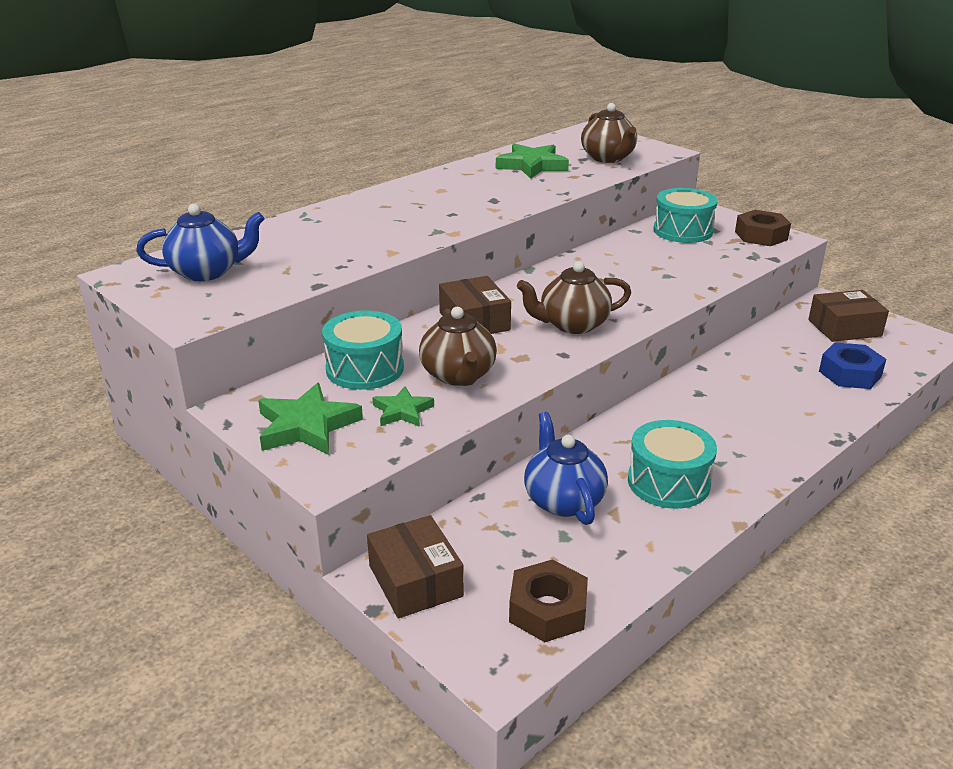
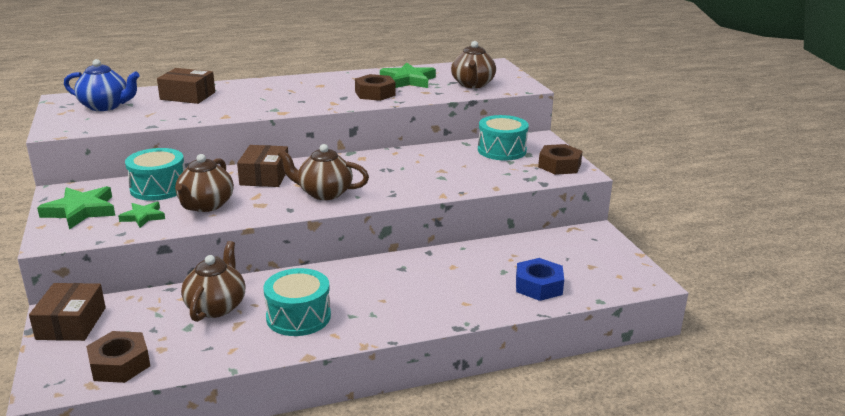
camera: 25 degrees right, 5 degrees down
blue teapot [524,412,608,525] -> brown teapot [181,241,245,322]
brown box [808,290,889,342] -> brown box moved to [157,68,215,104]
none -> brown nut [355,74,395,101]

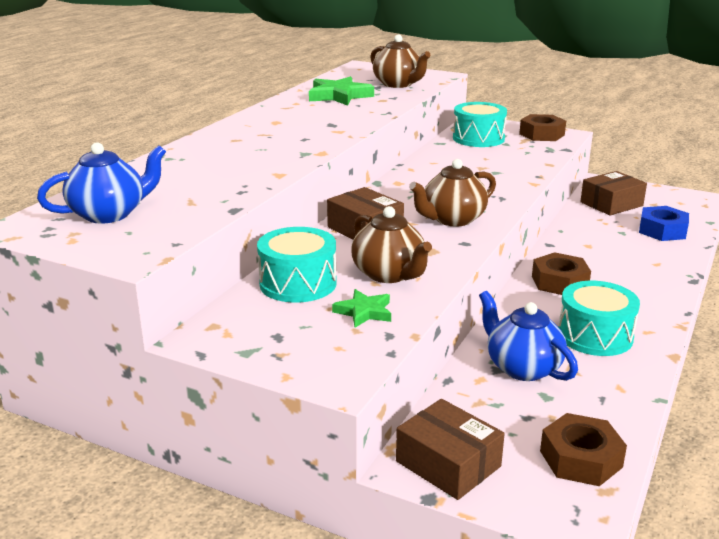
camera: 45 degrees left, 0 degrees up
green star [37,186,115,229] -> none
brown box [157,68,215,104] -> brown box moved to [580,171,647,215]
brown teapot [181,241,245,322] -> blue teapot [479,291,578,381]
brown nut [355,74,395,101] -> brown nut moved to [532,252,591,295]

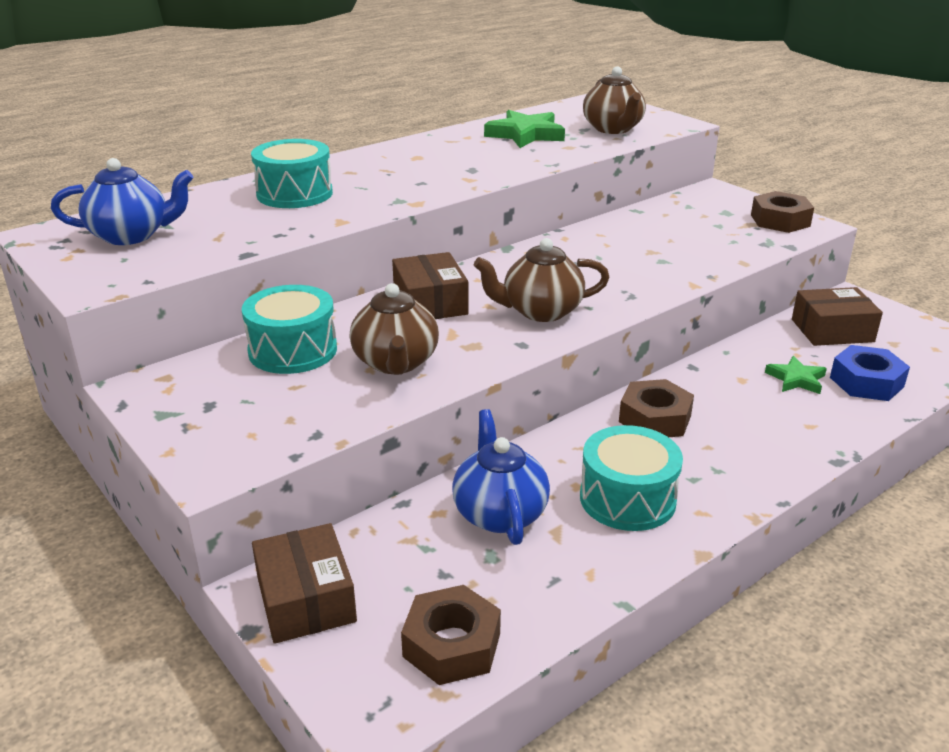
camera: 25 degrees right, 5 degrees up
green star [332,289,391,328] -> green star moved to [765,356,827,394]
turquoise drum [453,102,507,147] -> turquoise drum moved to [251,139,333,208]

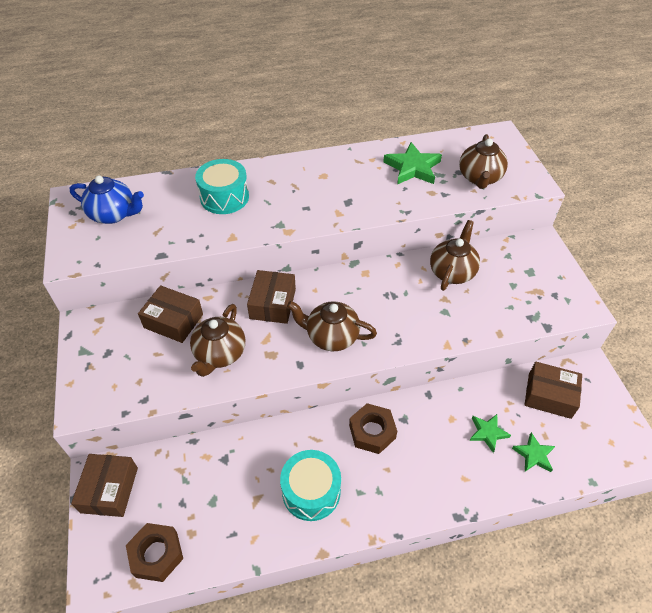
camera: 25 degrees right, 20 degrees up
turquoise drum [242,285,337,374] -> brown box [138,285,203,343]
blue teapot [452,409,550,545] -> none
brown nut [751,191,814,233] -> none
blue nut [830,345,910,401] -> green star [512,432,555,472]
none -> brown teapot [430,220,480,291]

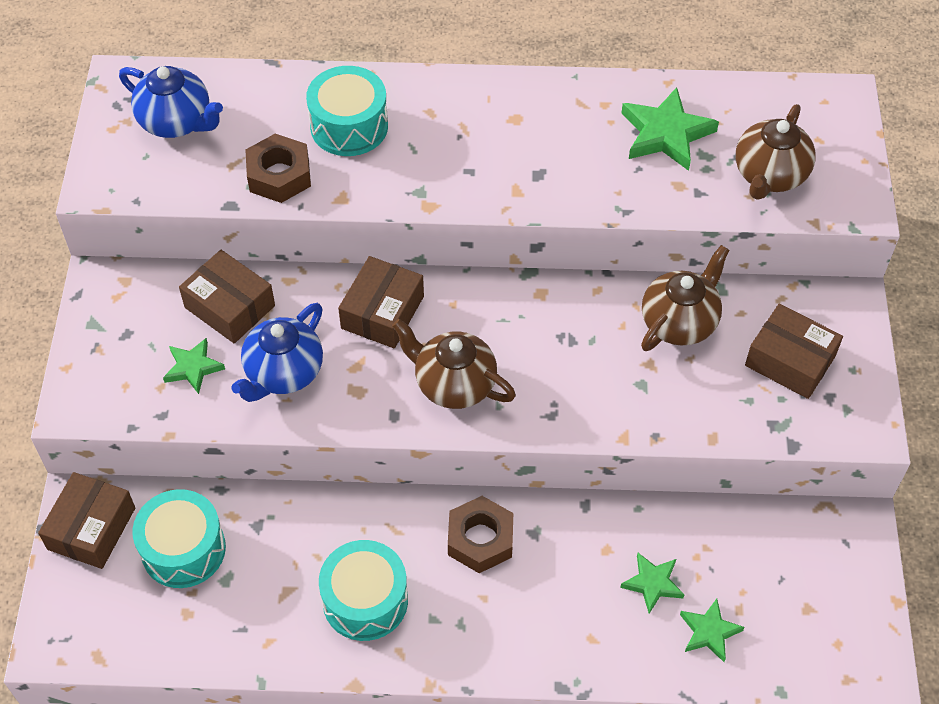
camera: 15 degrees right, 5 degrees up
brown nut [126,523,183,582] -> brown nut moved to [245,134,311,203]
brown teapot [190,304,245,377] -> blue teapot [232,303,323,402]
brown box [524,362,582,419] -> brown box moved to [745,304,843,399]
none -> turquoise drum [132,489,226,588]
none -> green star [163,338,225,394]

